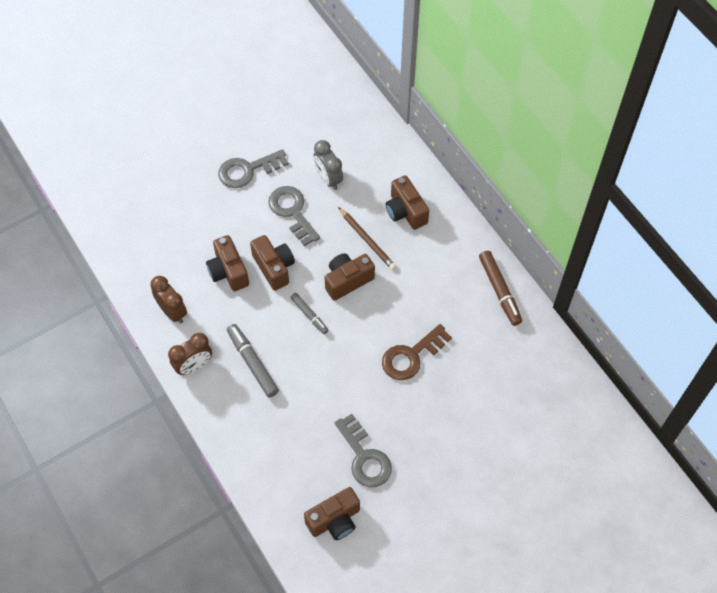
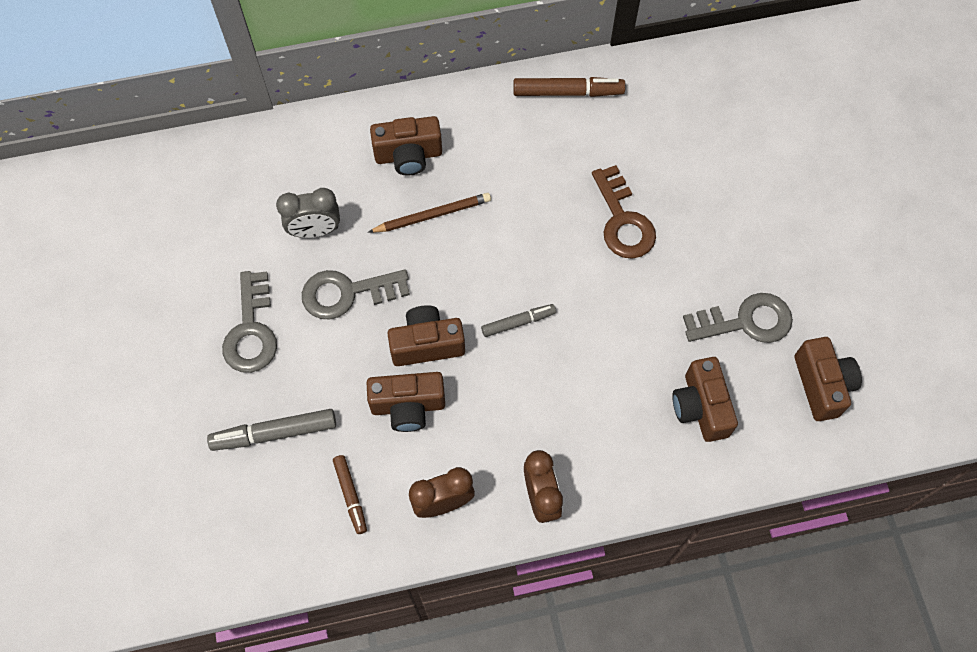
camera: 70 degrees left, 5 degrees up
grey marker [227,324,279,398] -> grey marker moved to [207,409,336,451]
brown camera [325,253,375,301] -> brown camera moved to [672,357,738,442]
none -> brown marker [333,455,367,534]

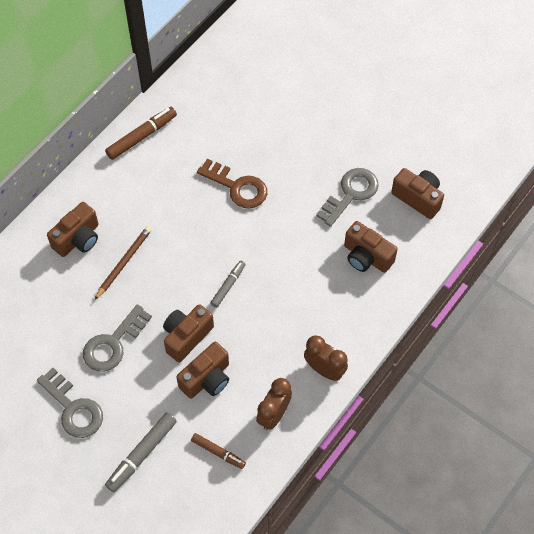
camera: 40 degrees left, 5 degrees down
grey clock [276,188,340,238] -> none

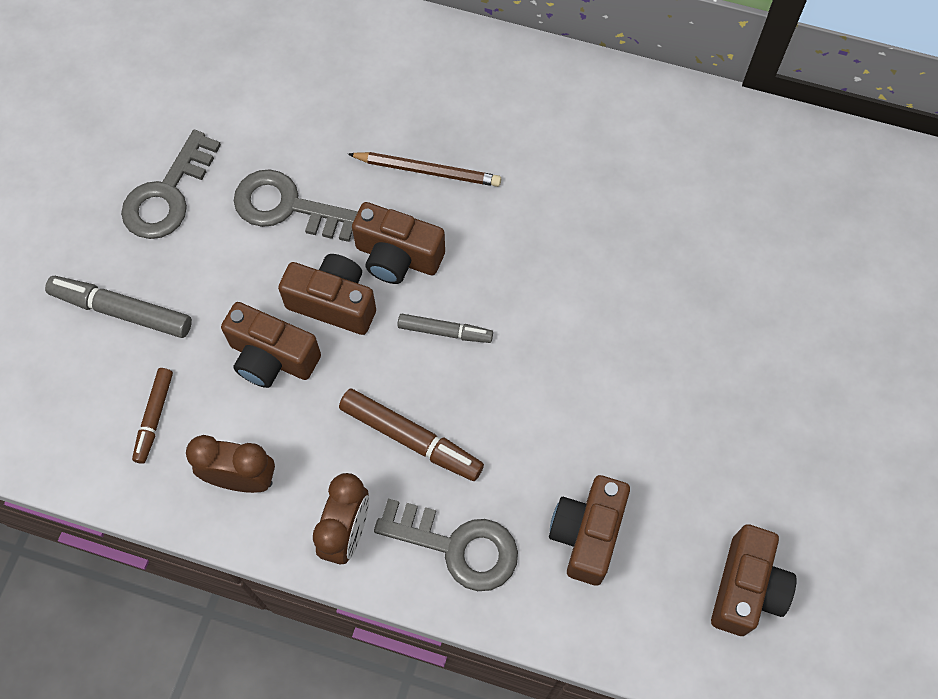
camera: 70 degrees right, 5 degrees up
brown camera [47,202,99,257] -> brown camera moved to [352,202,445,284]
brown marker [105,107,177,160] -> brown marker moved to [339,389,484,481]
brown key [197,159,267,209] -> none
grey key [316,168,379,227] -> grey key moved to [374,498,518,591]

